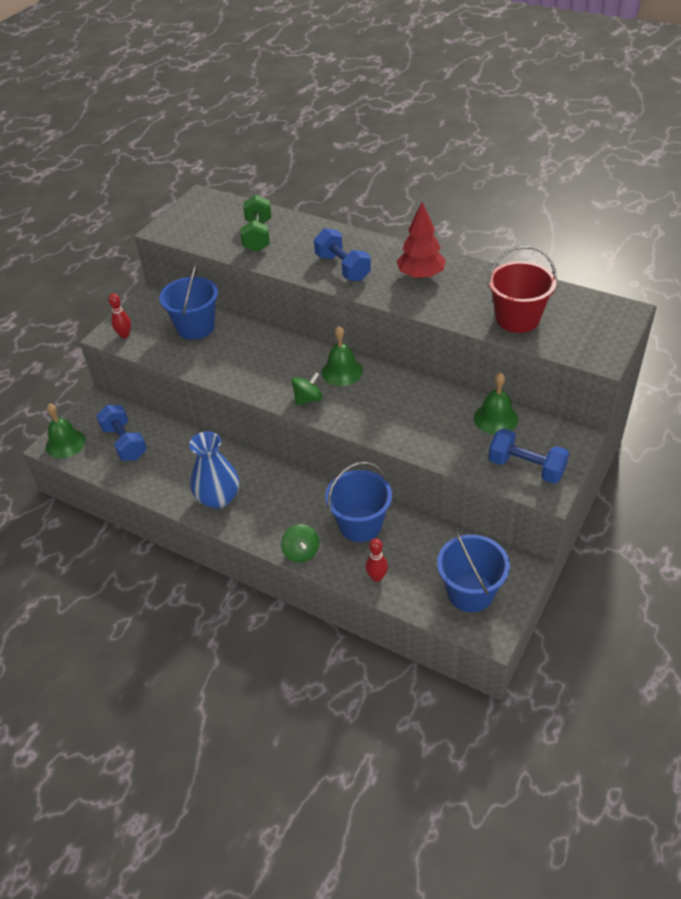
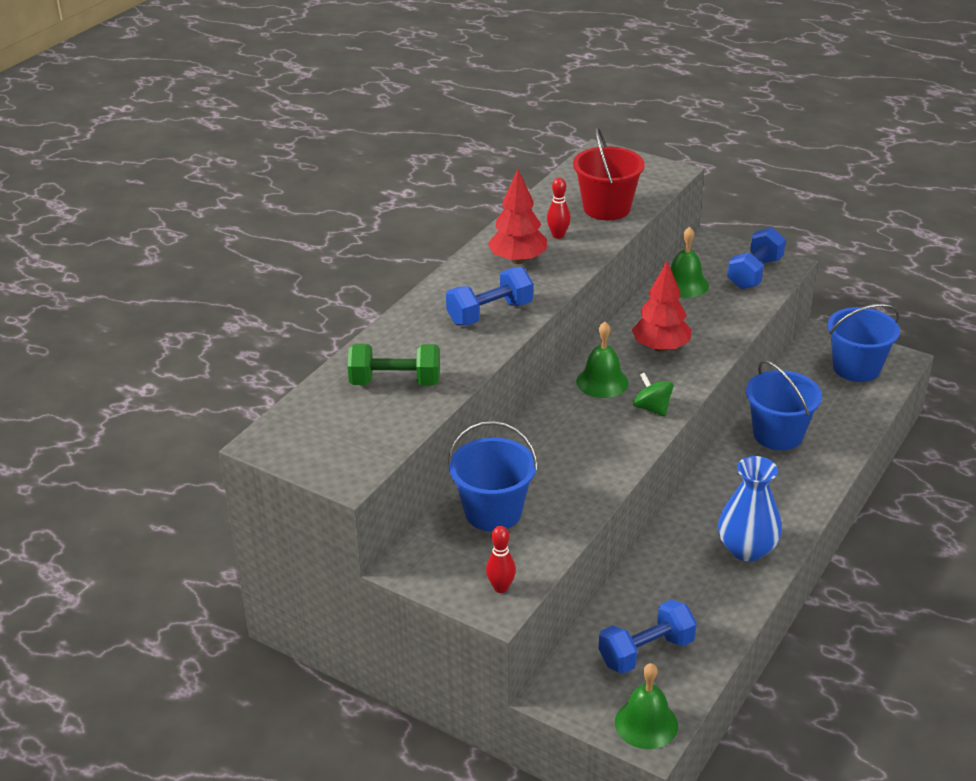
camera: 90 degrees left, 10 degrees down
green spinning top [281,524,319,562] -> none
red bowling pin [365,538,388,582] -> red bowling pin moved to [547,178,571,239]
none -> red tree [632,261,691,352]

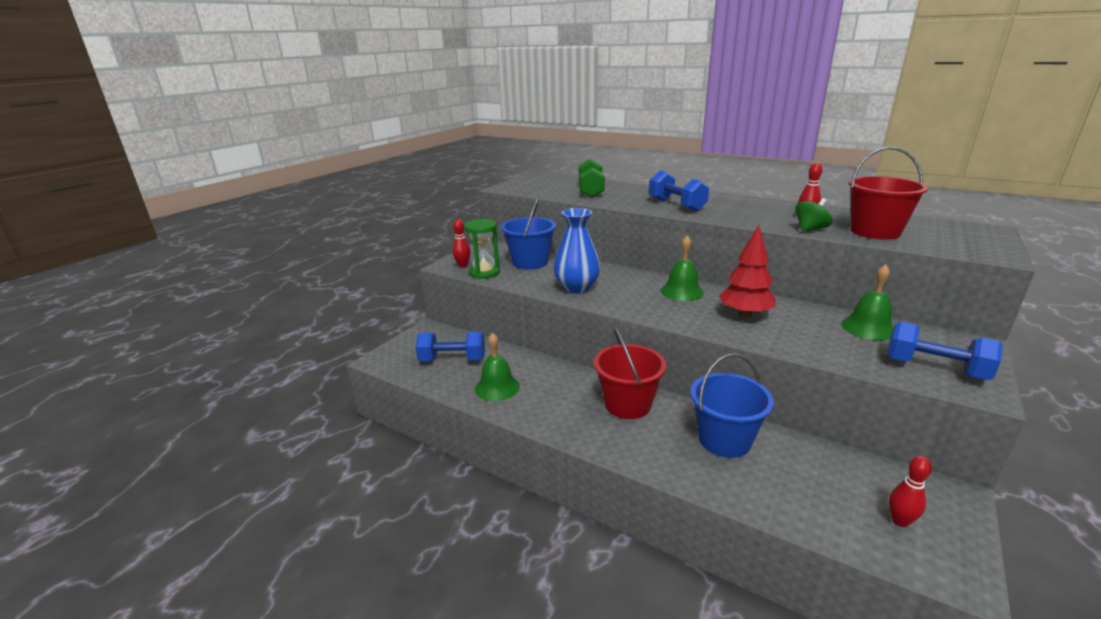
camera: 90 degrees right, 10 degrees down
red tree [488,169,547,264] -> none
blue dumbbell [599,599,697,674] -> blue dumbbell turned 60 degrees counterclockwise [415,332,485,361]
green bell [615,663,678,749] -> green bell moved to [475,333,520,401]
green spinning top [633,373,674,417] -> green spinning top moved to [795,198,833,232]
blue vase [718,456,782,561] -> blue vase moved to [553,208,601,293]
blue bucket [828,304,900,382] -> red bowling pin [889,456,932,527]
none -> green hourglass [464,219,500,279]
none -> red bucket [594,328,666,419]

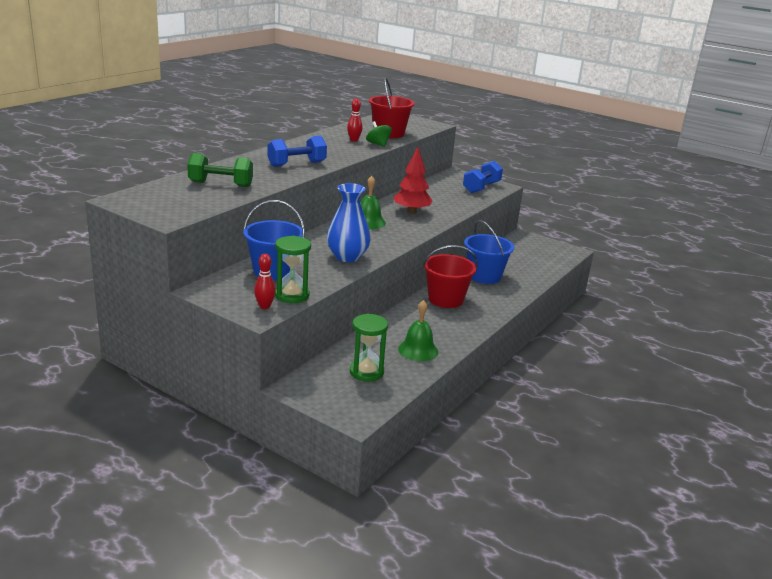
camera: 90 degrees left, 0 degrees up
blue dumbbell [415,332,485,361] -> green hourglass [350,314,388,382]
green bell [841,264,894,340] -> none
red bowling pin [889,456,932,527] -> none

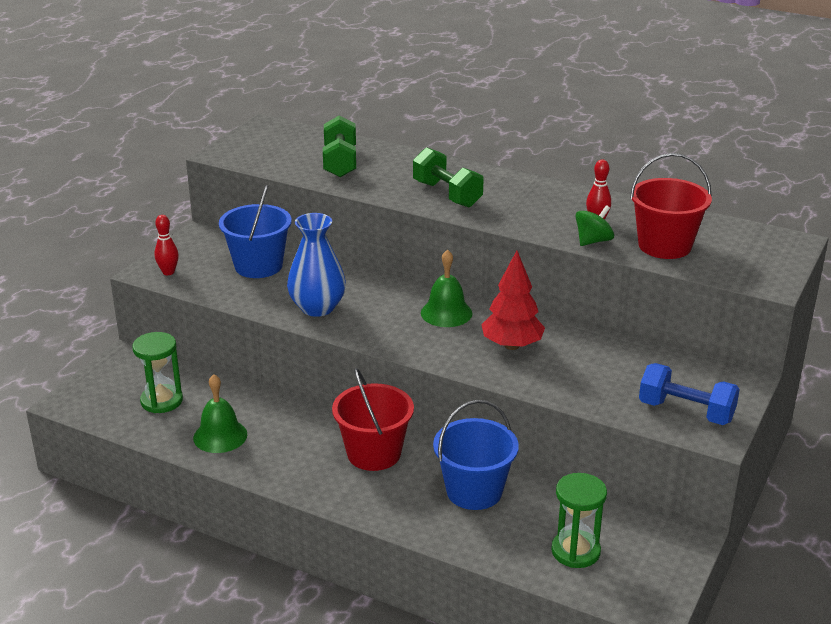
camera: 85 degrees right, 5 degrees up
blue dumbbell [267,136,327,167] -> green dumbbell [413,147,484,207]
green hourglass [275,236,311,303] -> green hourglass moved to [551,473,607,568]

